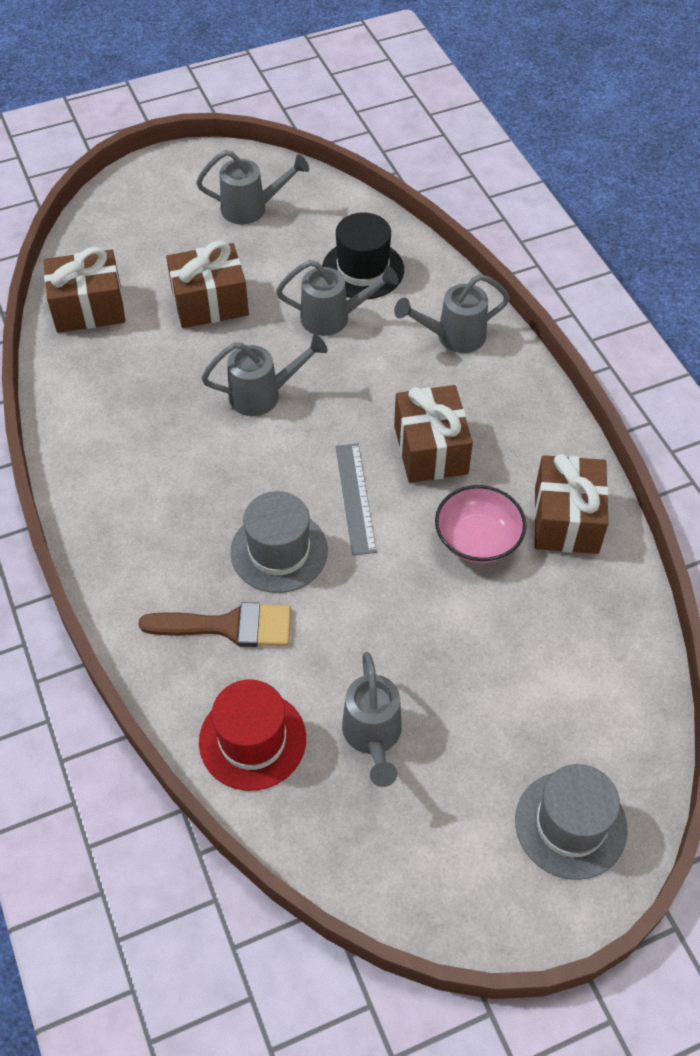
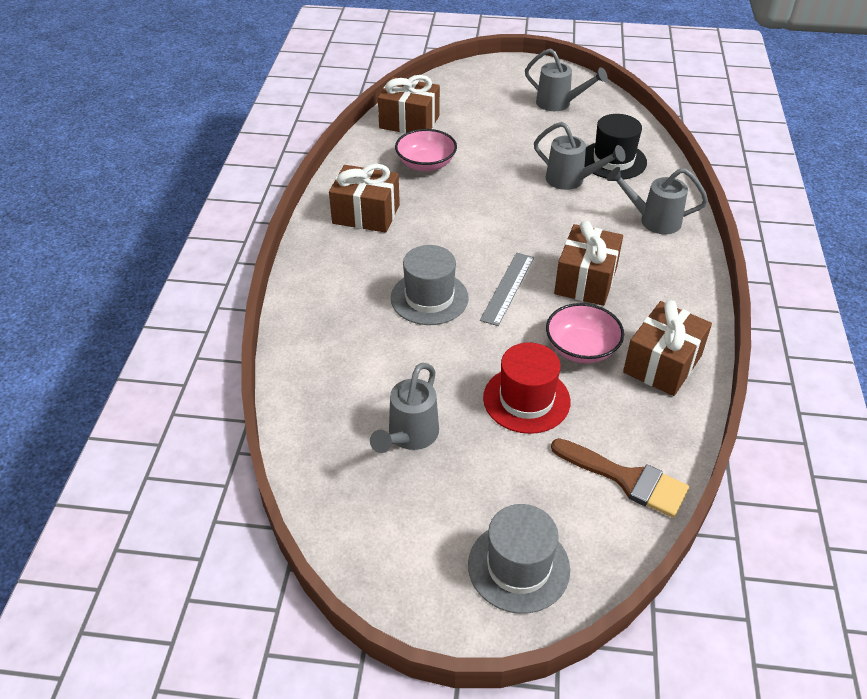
camera: 30 degrees right, 10 degrees down
brown brush [138,602,291,647] -> brown brush moved to [551,438,689,518]
brown gift [166,241,249,328] -> brown gift moved to [329,164,400,233]
red hat [199,679,306,791] -> red hat moved to [483,342,571,434]
grey watering can [201,335,328,416] -> none
none -> pink bowl [395,129,457,171]

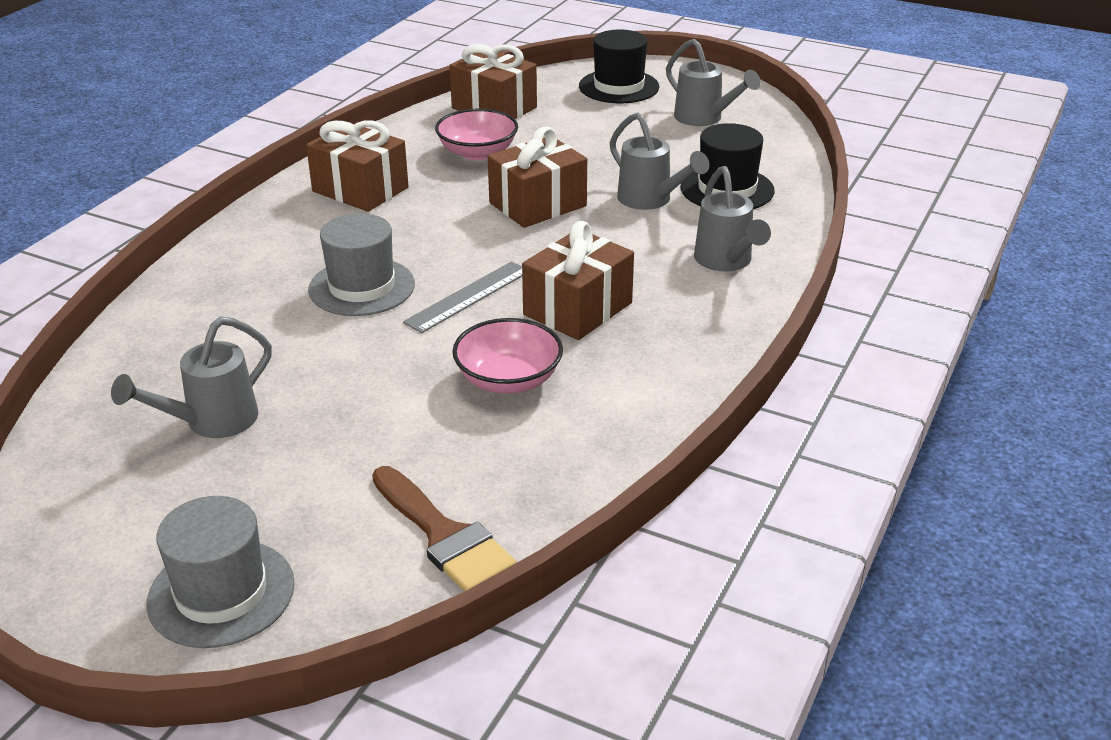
camera: 20 degrees right, 10 degrees down
red hat [483,342,571,434] -> none
grey watering can [607,167,708,234] -> grey watering can turned 135 degrees counterclockwise [694,166,771,272]
brown gift [623,300,712,396] -> brown gift moved to [488,126,587,228]
none -> black hat [579,29,659,103]

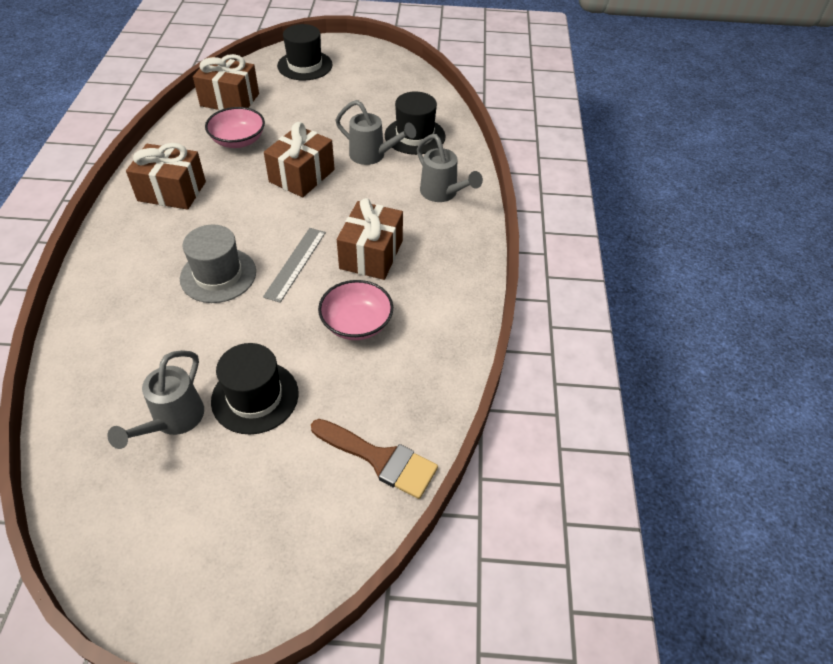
camera: 25 degrees left, 15 degrees up
grey hat [147,496,295,648] -> none
grey watering can [666,39,761,126] -> none
none -> black hat [211,343,299,434]

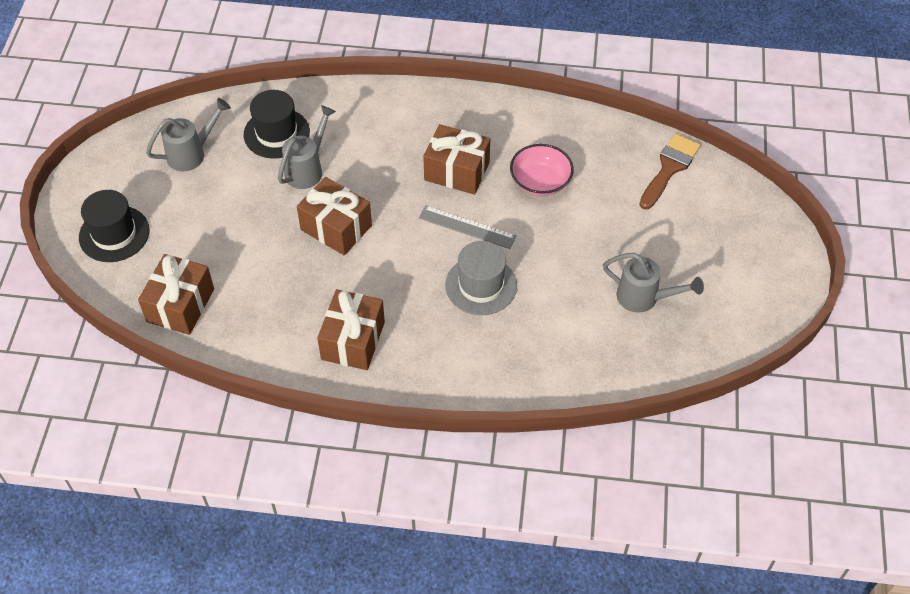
camera: 85 degrees left, 5 degrees up
pink bowl [205,107,265,148] -> none
black hat [211,343,299,434] -> none
grey watering can [417,134,483,202] -> grey watering can moved to [146,98,231,171]

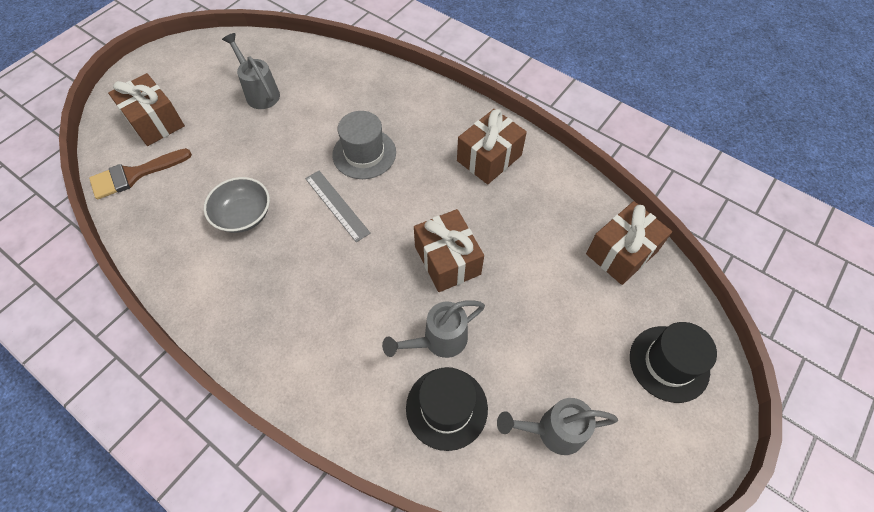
camera: 150 degrees left, 5 degrees up
brown gift [423,124,490,195] -> brown gift moved to [108,73,185,146]
pink bowl [510,144,574,196] -> grey bowl [204,177,270,233]

